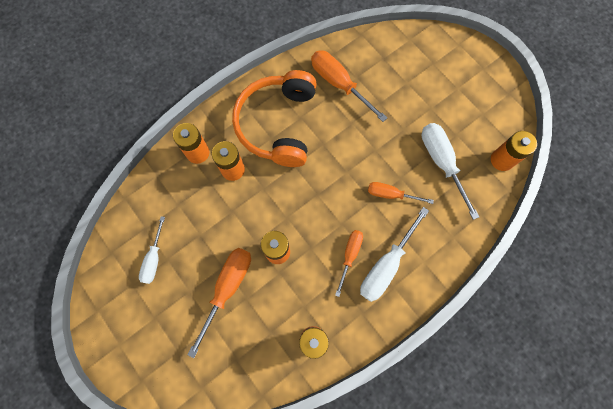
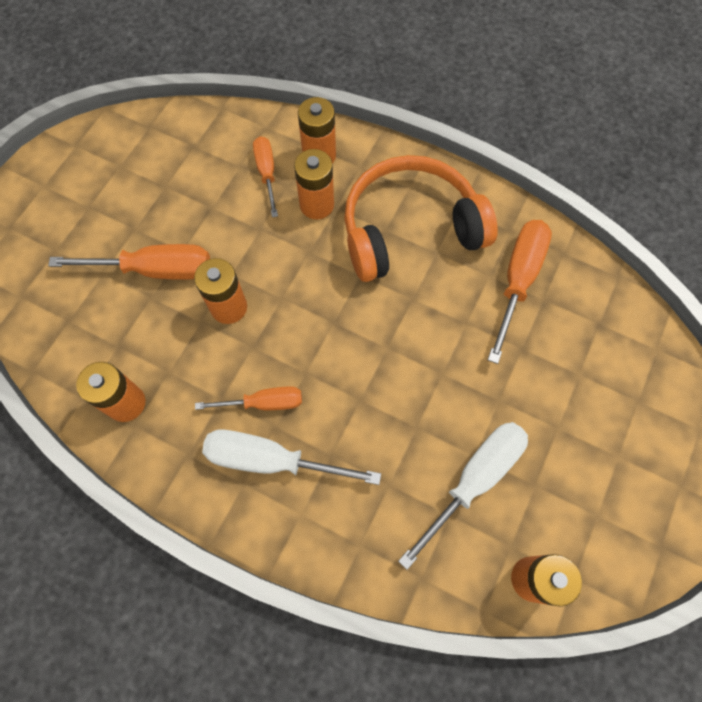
camera: 65 degrees right, 5 degrees down
white screwdriver [139,216,165,284] -> none
orange screwdriver [368,182,434,204] -> orange screwdriver moved to [253,136,278,217]

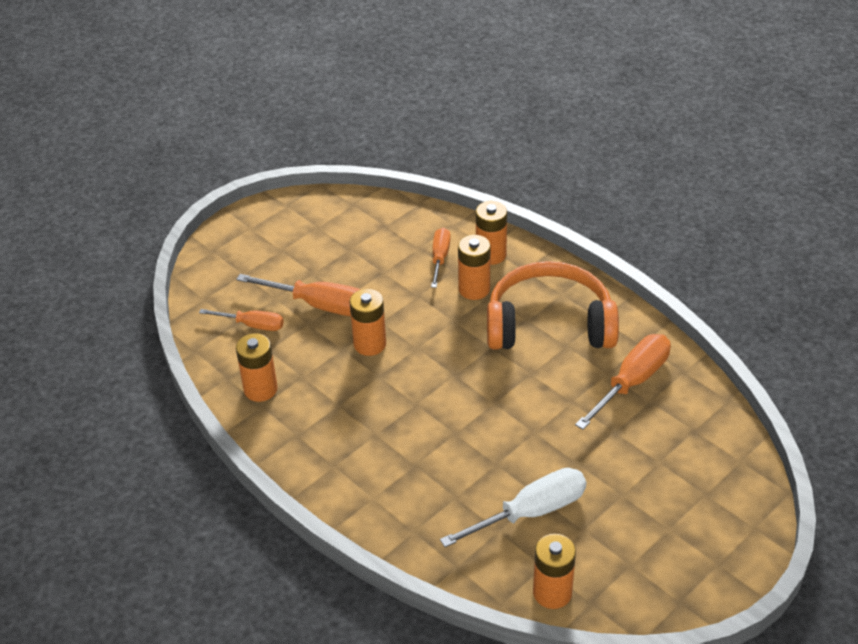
camera: 20 degrees right, 25 degrees down
orange screwdriver [195,386,302,410] -> orange screwdriver moved to [199,309,284,331]
white screwdriver [202,429,381,485] -> none

